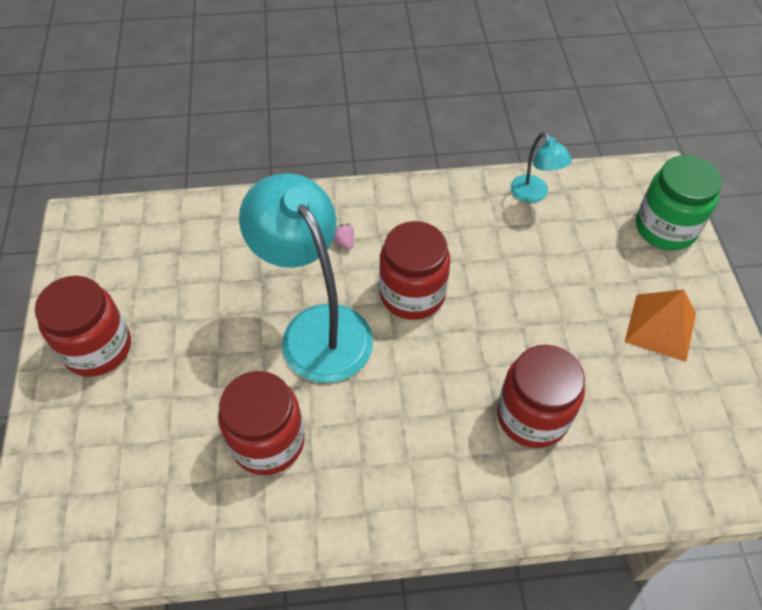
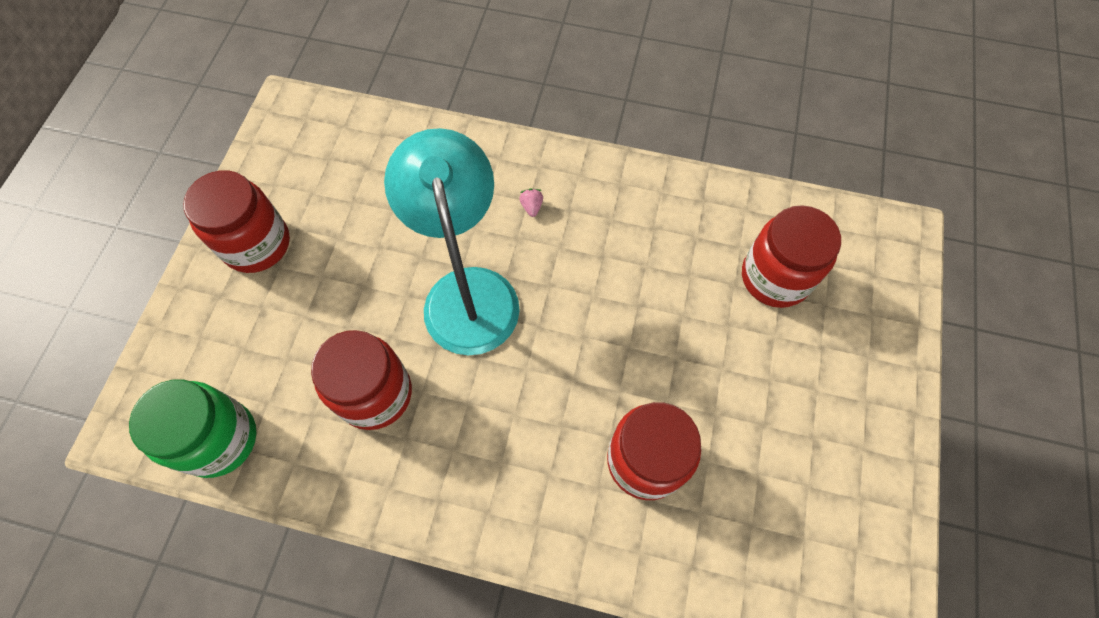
camera: 20 degrees right, 10 degrees up
red jar [379,221,450,320] -> red jar moved to [742,205,841,308]
turquoise lamp [511,132,572,203] -> none
orange pyramid [625,289,696,362] -> none
green jar [636,155,722,251] -> green jar moved to [129,379,257,478]

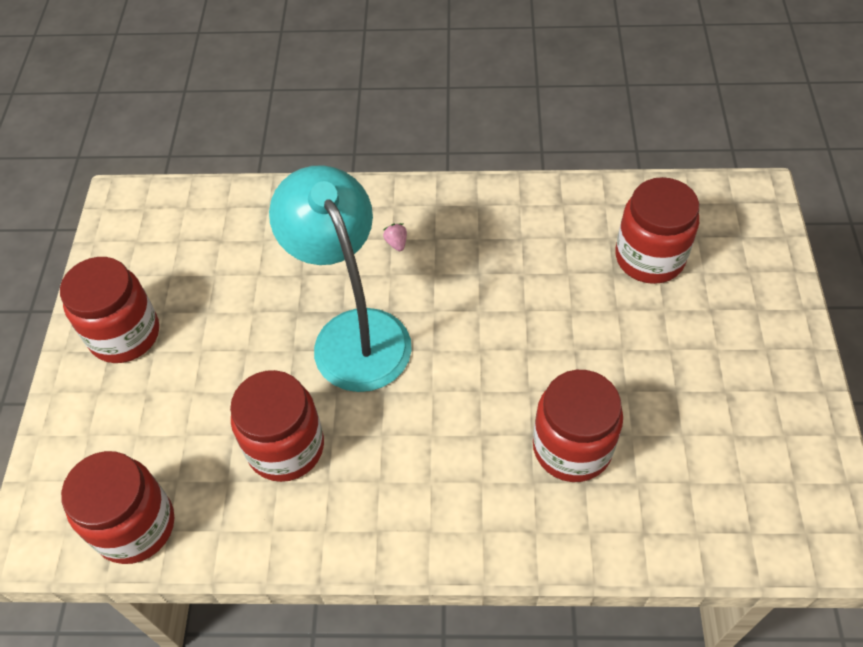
camera: 10 degrees left, 10 degrees down
green jar [129,379,257,478] -> red jar [61,451,174,564]

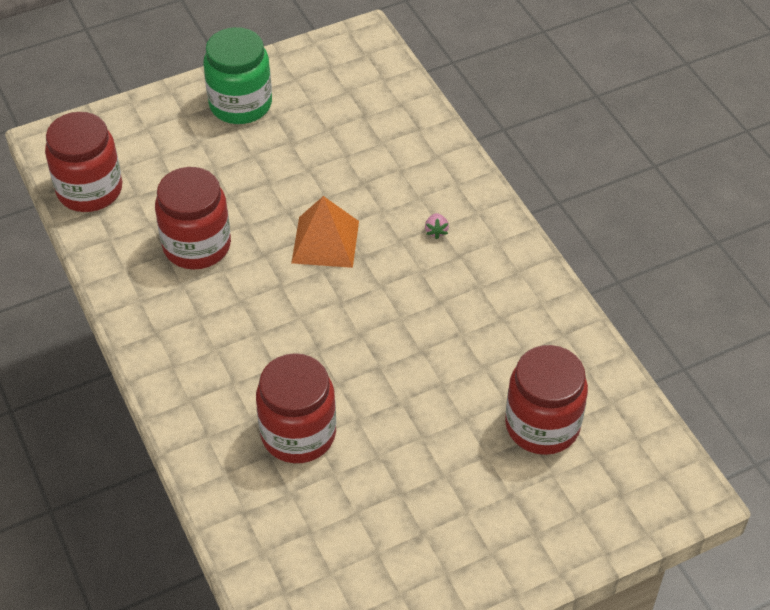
camera: 60 degrees right, 5 degrees down
red jar [60,257,159,363] -> green jar [203,27,272,124]
turquoise lamp [269,165,412,392] -> orange pyramid [291,196,359,268]
pink strawberry [383,223,407,251] -> pink strawberry turned 135 degrees clockwise [425,213,449,239]

